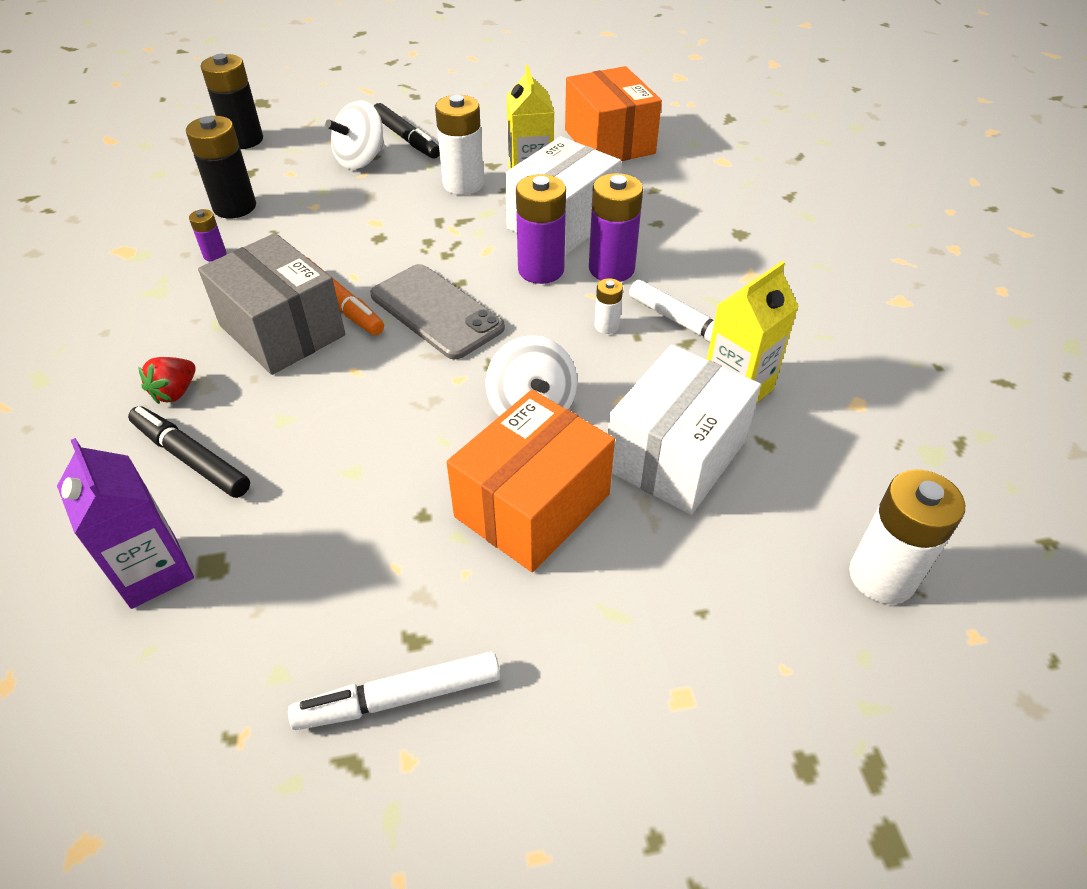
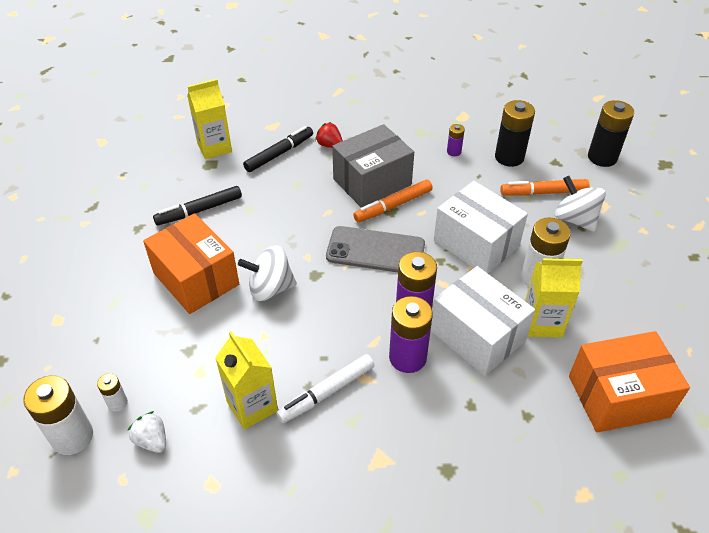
camera: 100 degrees right, 0 degrees up
purple carton [57,438,194,609] -> yellow carton [187,79,232,159]
white marker [288,651,500,730] -> none
grey phone [370,264,505,359] -> grey phone turned 45 degrees clockwise [326,226,425,272]
black marker [374,103,440,159] -> black marker moved to [153,186,242,225]
white battery [595,278,623,334] -> white battery moved to [97,373,128,412]
white box [608,345,761,515] -> white box moved to [434,181,528,273]
none -> white strawberry [127,411,166,453]
none -> orange marker [500,179,589,196]

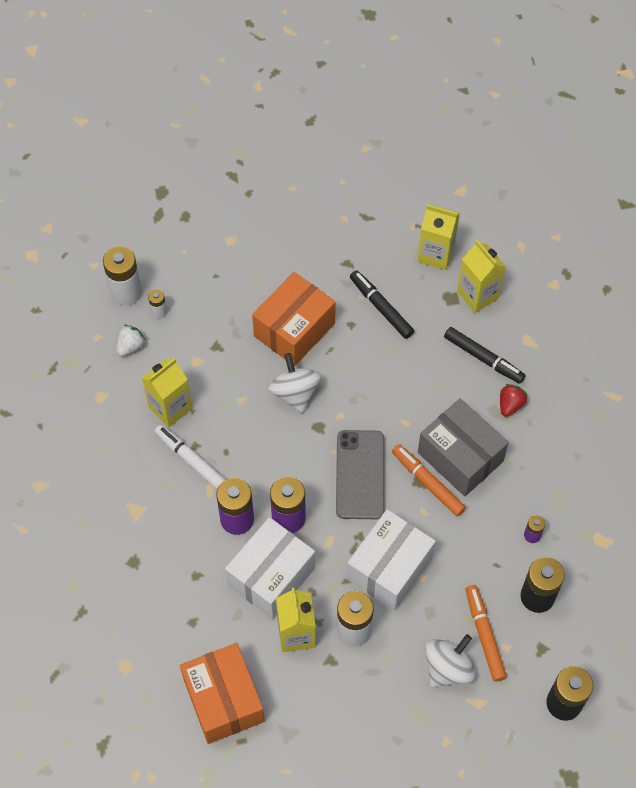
camera: 80 degrees right, 15 degrees up
none -> yellow carton [418,204,460,270]

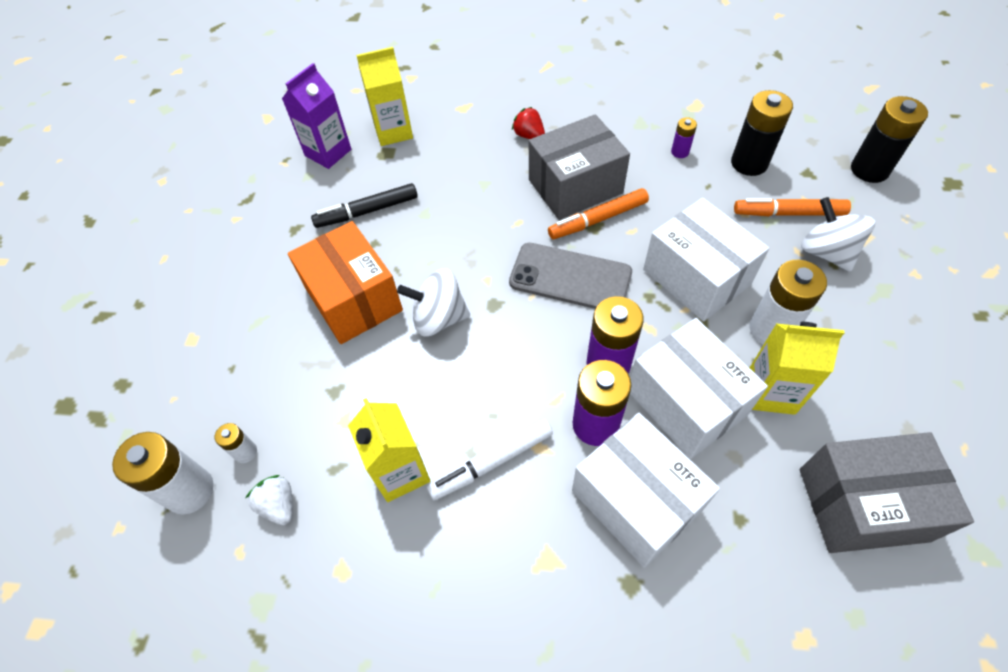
camera: 70 degrees left, 5 degrees down
orange box [180,643,265,744] -> grey box [800,432,974,553]
yellow carton [418,204,460,270] -> purple carton [282,63,351,169]
black marker [444,327,526,384] -> none
none -> white box [572,413,720,568]

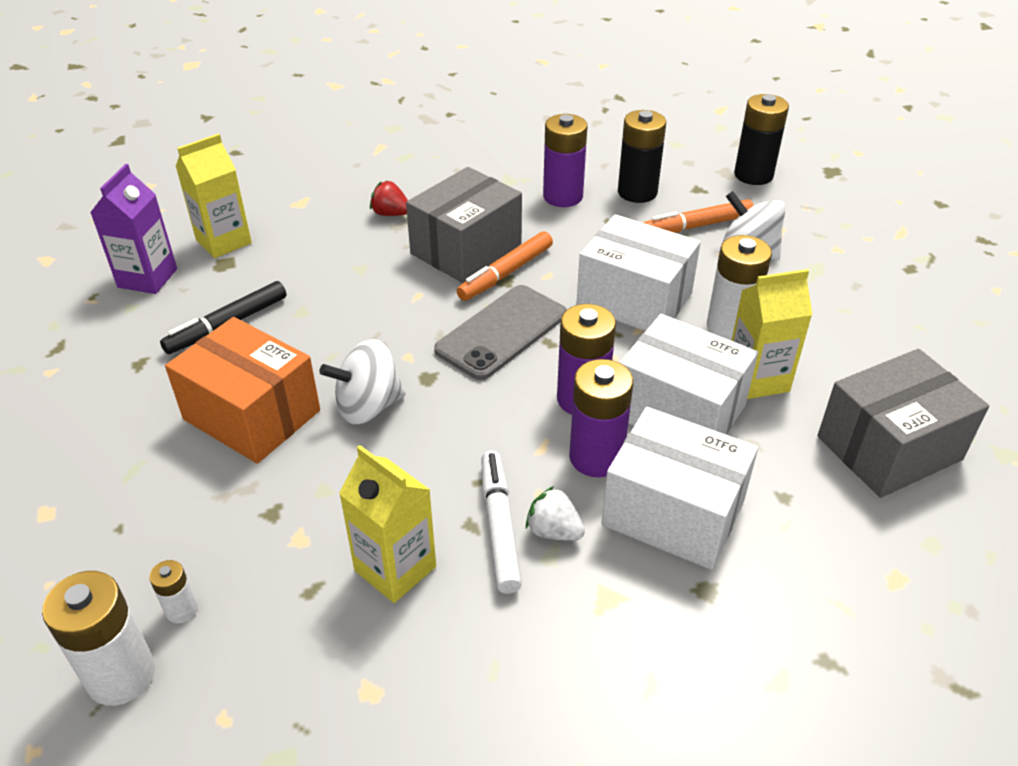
camera: 25 degrees left, 15 degrees down
white strawberry [246,475,293,525] -> white strawberry moved to [526,486,585,541]
white marker [426,419,553,501] -> white marker turned 135 degrees clockwise [481,451,522,594]
grey phone [509,243,632,309] -> grey phone turned 45 degrees counterclockwise [434,285,567,380]
purple battery [671,117,697,158] -> purple battery [543,114,587,207], size x2.00

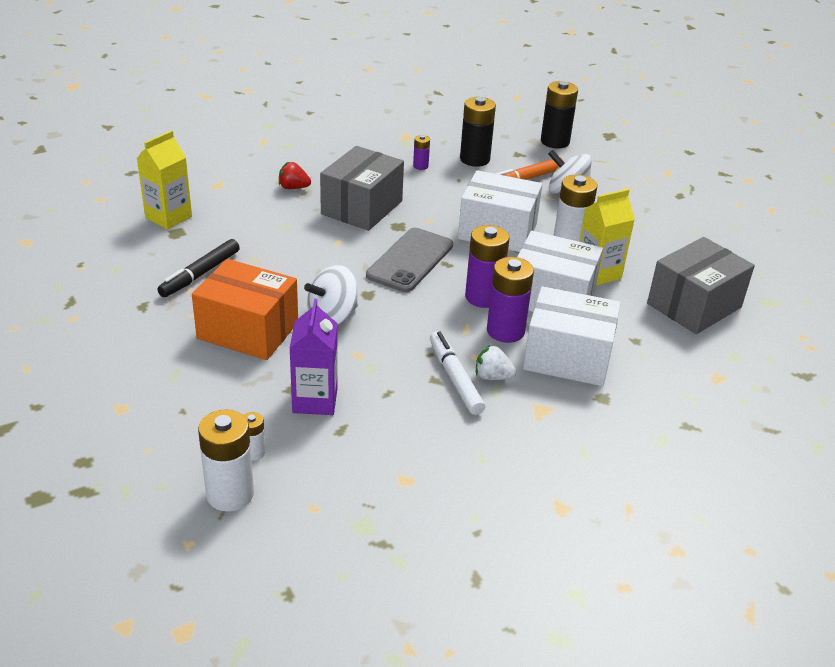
camera: 15 degrees left, 5 degrees down
purple carton [90,164,177,294] -> purple carton moved to [290,299,338,415]
yellow carton [339,445,436,603] -> none
orange marker [457,231,553,301] -> none
purple battery [543,114,587,207] -> purple battery [413,135,430,170], size x0.50

